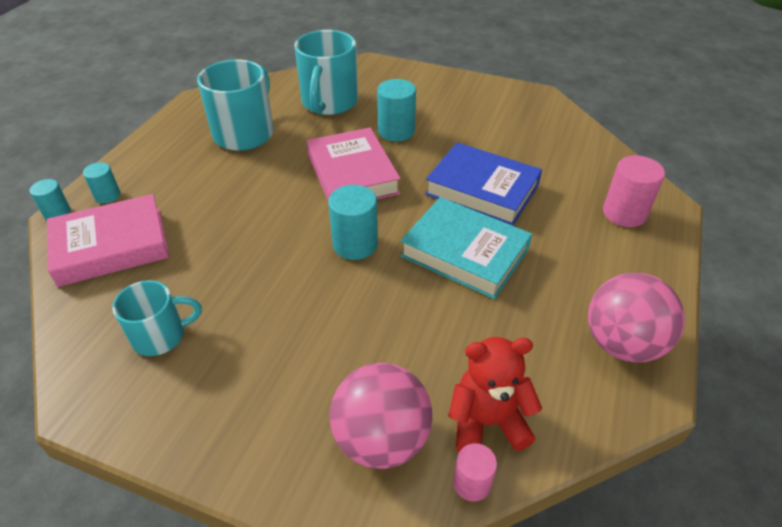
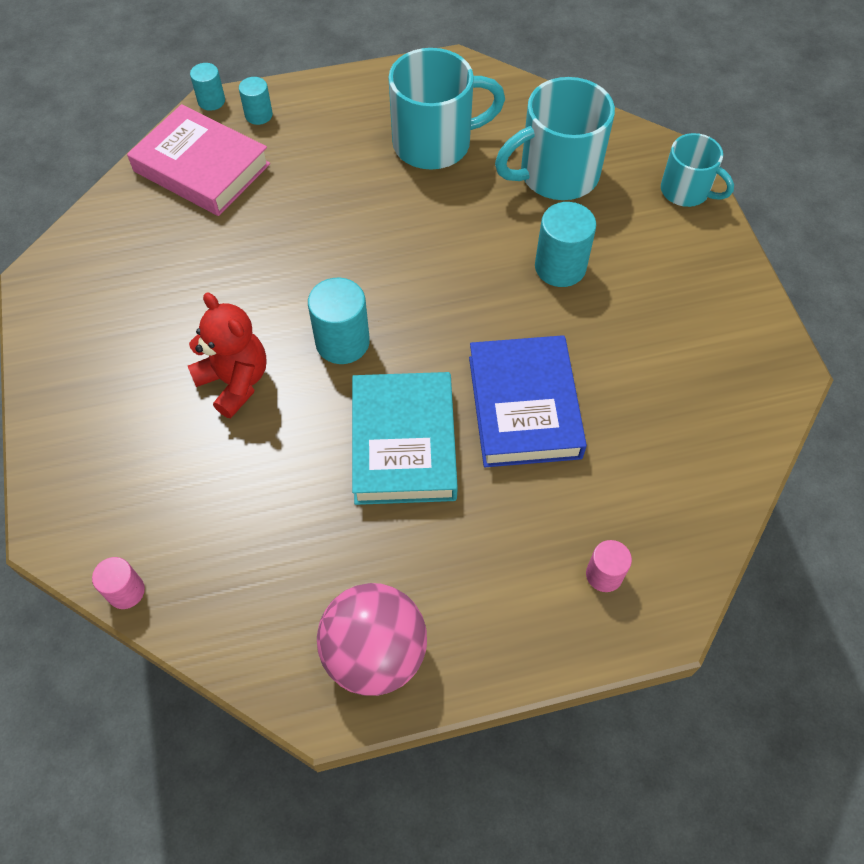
camera: 55 degrees right, 15 degrees up
turquoise mug [112,280,202,356] -> turquoise mug moved to [661,133,734,207]
pink book [307,128,401,200] -> none
pink ball [330,363,432,469] -> none
red teddy bear [448,337,542,452] -> red teddy bear moved to [188,292,267,418]
pink cylinder [603,155,665,227] -> pink cylinder [586,540,632,592], size x0.60

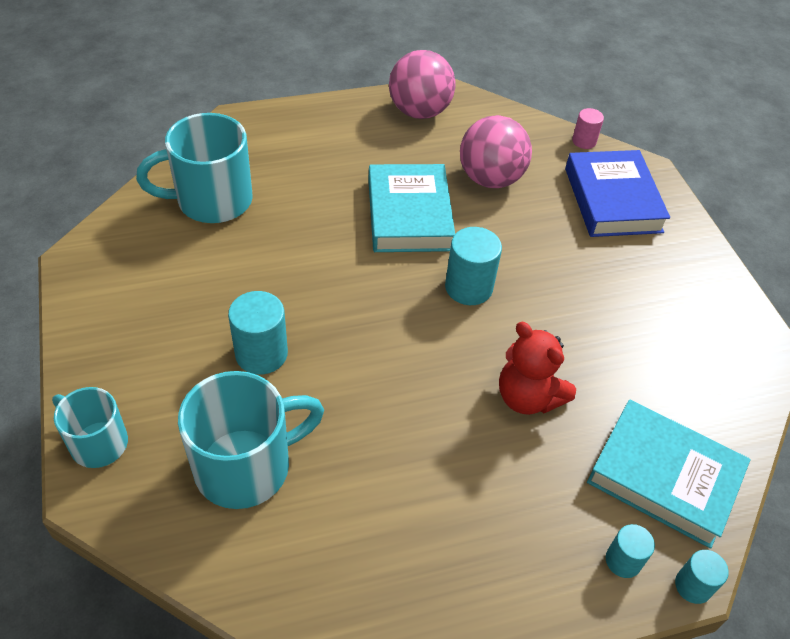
camera: 175 degrees right, 10 degrees down
pink book [127,104,270,216] -> turquoise book [587,400,750,549]
red teddy bear [188,292,267,418] -> red teddy bear moved to [499,322,576,415]
turquoise mug [388,48,505,170] -> turquoise mug moved to [136,113,253,223]
blue book [469,335,587,467] -> blue book moved to [565,150,670,237]
pink cylinder [586,540,632,592] -> none
none -> pink ball [460,115,532,188]

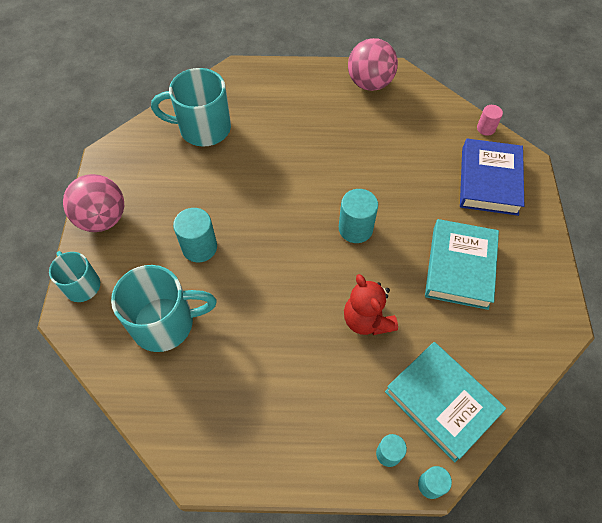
camera: 20 degrees right, 10 degrees up
turquoise book [368,164,455,252] -> turquoise book moved to [425,219,499,310]
pink ball [460,115,532,188] -> pink ball moved to [63,174,124,232]

